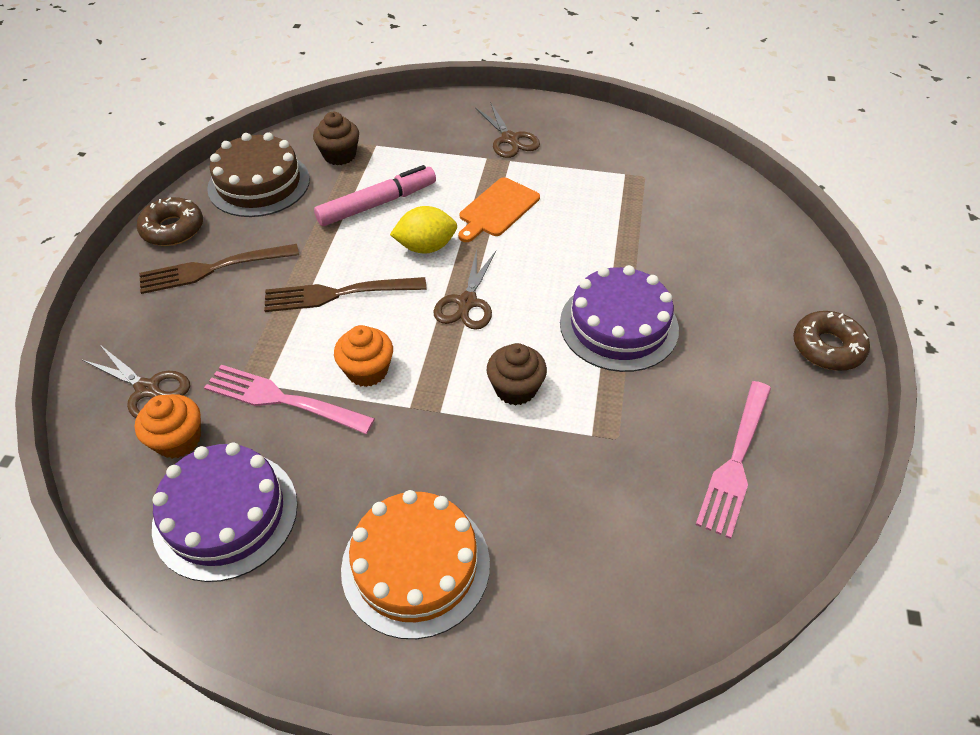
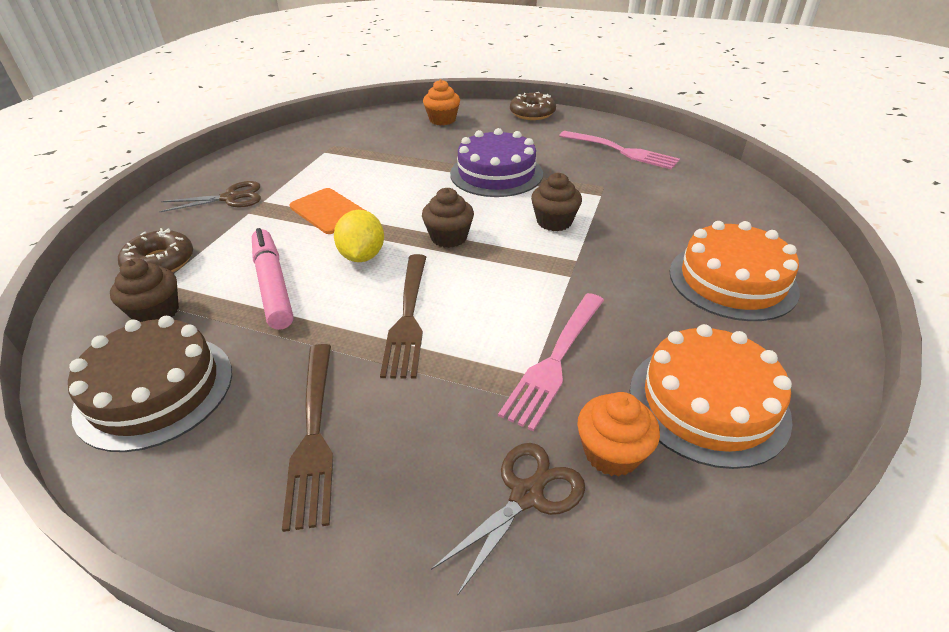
camera: 80 degrees left, 10 degrees down
brown donut [137,197,203,246] -> brown donut moved to [118,228,193,273]
purple cake [152,442,298,582] -> orange cake [630,324,793,469]
orange cupcake [334,325,393,387] -> orange cupcake moved to [423,79,460,125]
brown scissors [433,249,496,330] -> brown cupcake [422,188,474,248]

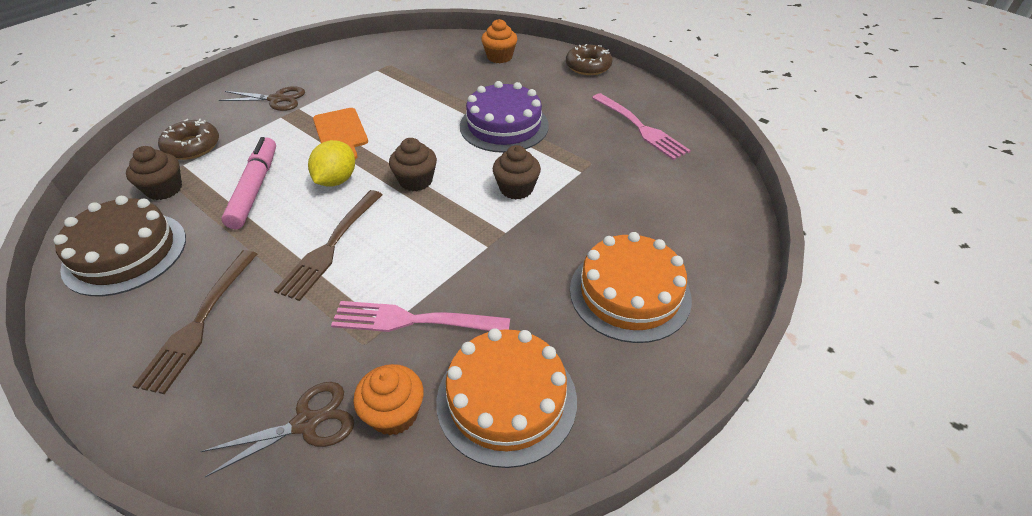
camera: 20 degrees right, 5 degrees up
pink fork [498,293,604,431] -> pink fork turned 45 degrees clockwise [331,301,510,332]

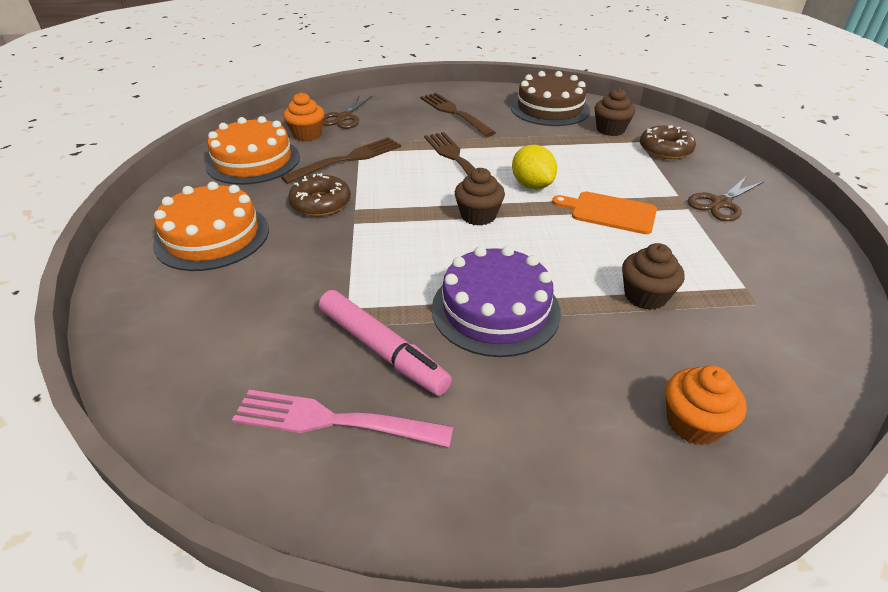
camera: 135 degrees right, 5 degrees down
pink marker [221,137,276,229] -> pink marker moved to [319,290,452,396]
pink fork [331,301,510,332] -> brown fork [281,137,401,184]
brown cupcake [493,145,541,199] -> brown cupcake moved to [622,243,685,310]
brown donut [566,44,612,75] -> brown donut moved to [288,173,351,216]

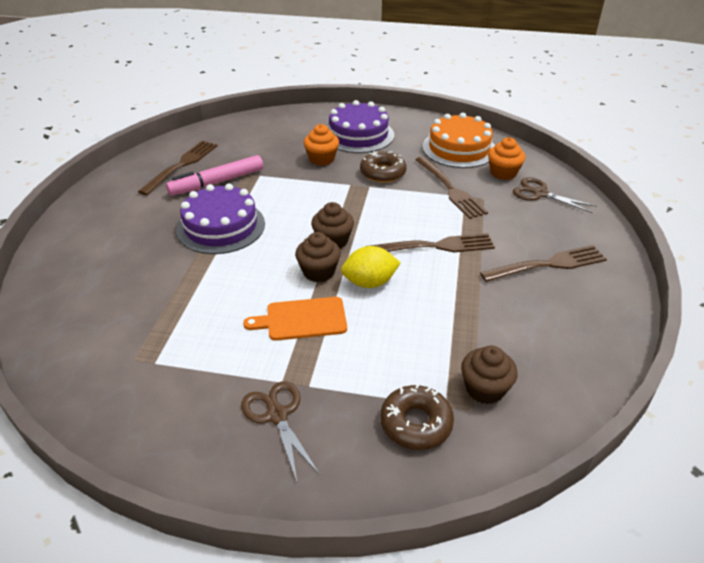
camera: 105 degrees right, 0 degrees up
orange cake [153,182,269,271] -> purple cake [328,100,394,153]
pink fork [232,390,453,447] -> brown fork [138,141,218,195]
brown cake [511,71,590,126] -> none
orange cutting board [552,191,657,234] -> orange cutting board turned 135 degrees counterclockwise [243,297,347,341]
brown cupcake [622,243,685,310] -> brown cupcake moved to [295,232,341,282]
orange cupcake [666,366,747,446] -> orange cupcake moved to [304,124,339,166]

